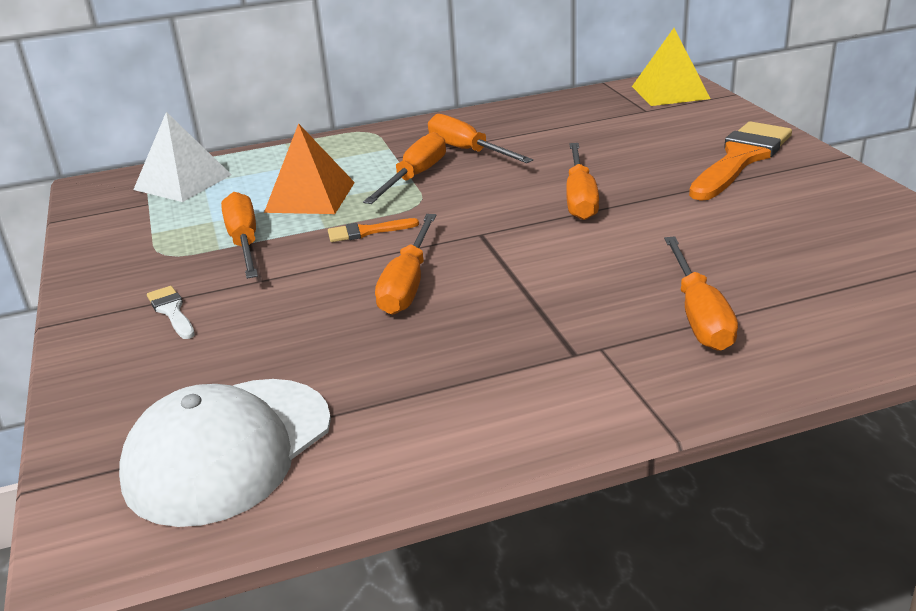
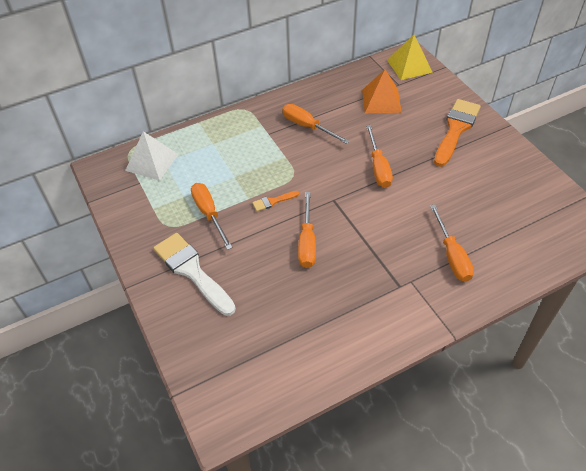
camera: 10 degrees left, 20 degrees up
white cap [119,379,331,527] -> none
white brush [147,286,195,339] -> white brush [153,233,236,316], size x2.20
orange pyramid [264,123,355,214] -> orange pyramid moved to [362,69,402,113]
orange screwdriver [363,132,446,204] -> none

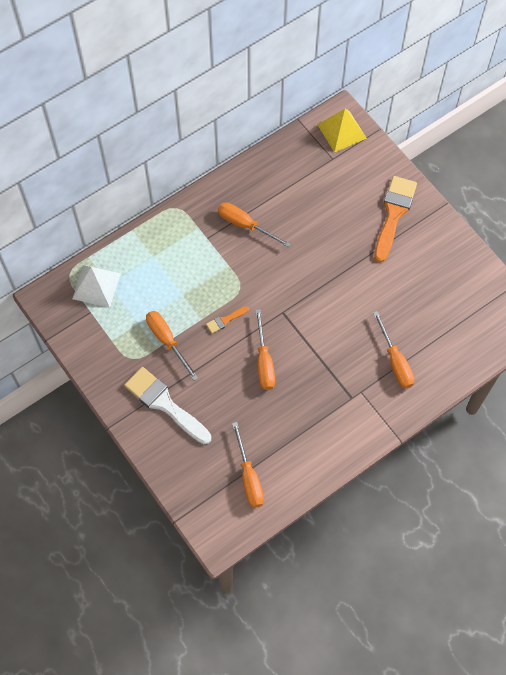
camera: 10 degrees left, 15 degrees up
orange pyramid [362,69,402,113] -> none
orange screwdriver [366,125,393,188] -> orange screwdriver moved to [232,422,264,508]

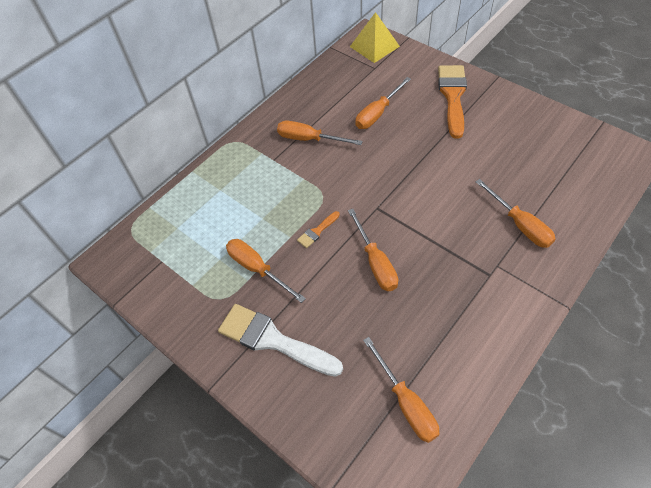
camera: 10 degrees left, 10 degrees down
white pyramid [72,265,121,308] -> none
none -> orange screwdriver [355,77,411,129]

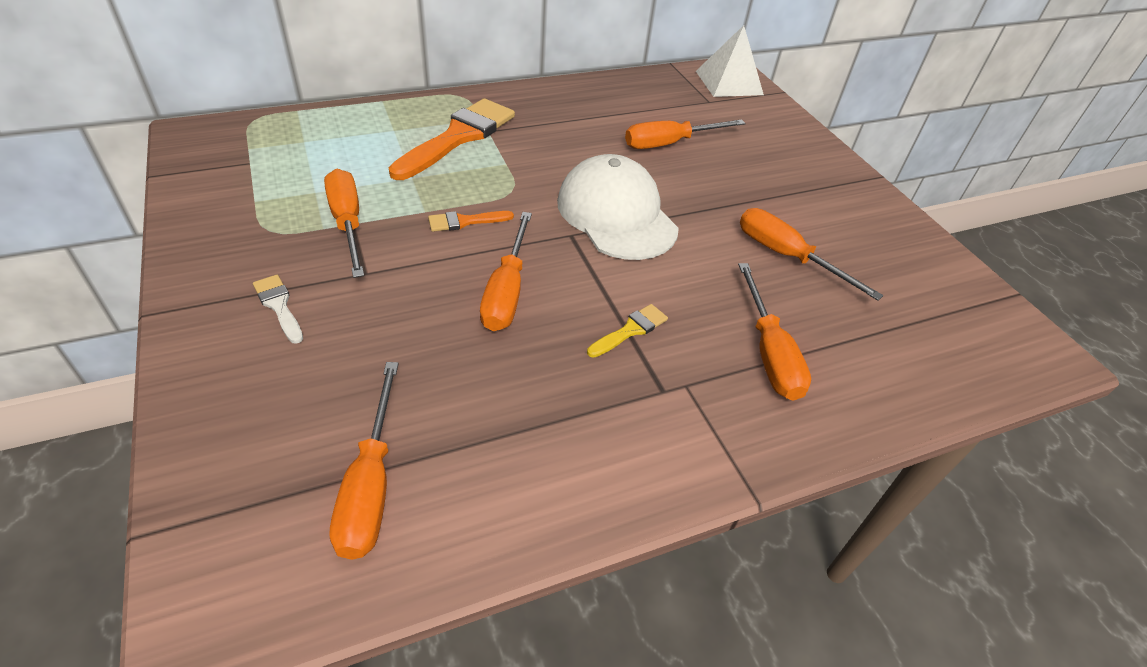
camera: 20 degrees right, 10 degrees down
white brush [218,304,343,377] -> white brush [253,275,303,344], size x0.45
orange screwdriver [277,121,363,145] -> orange screwdriver moved to [740,208,884,301]
yellow pyramid [350,12,400,63] -> white pyramid [696,25,764,97]
orange brush [438,65,467,139] -> orange brush moved to [389,98,515,180]
none -> white cap [557,154,679,260]
none -> yellow brush [587,304,668,358]

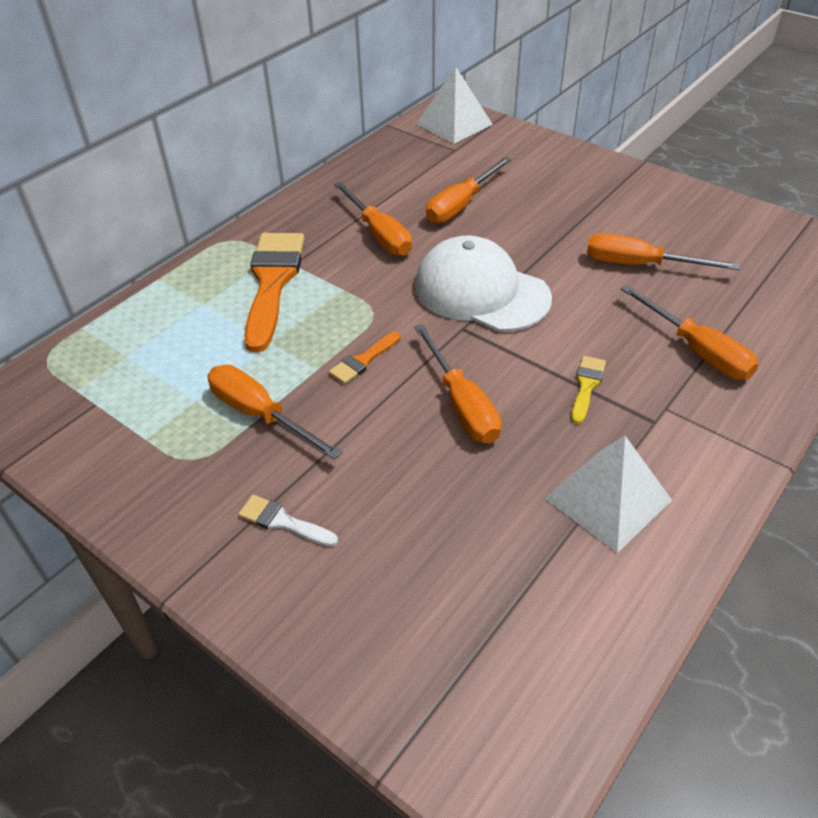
camera: 25 degrees left, 0 degrees up
orange screwdriver [330,362,399,560] -> orange screwdriver moved to [334,182,412,256]
none -> white pyramid [545,436,672,553]

